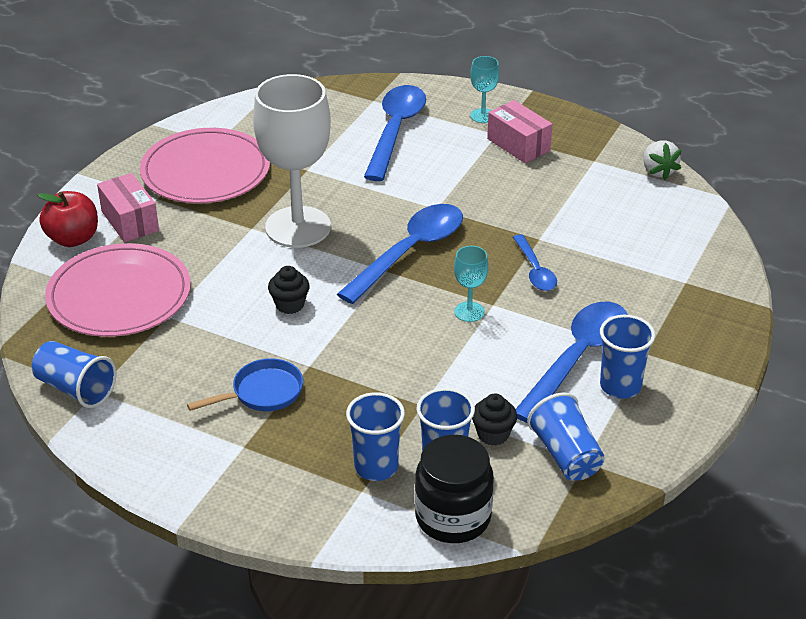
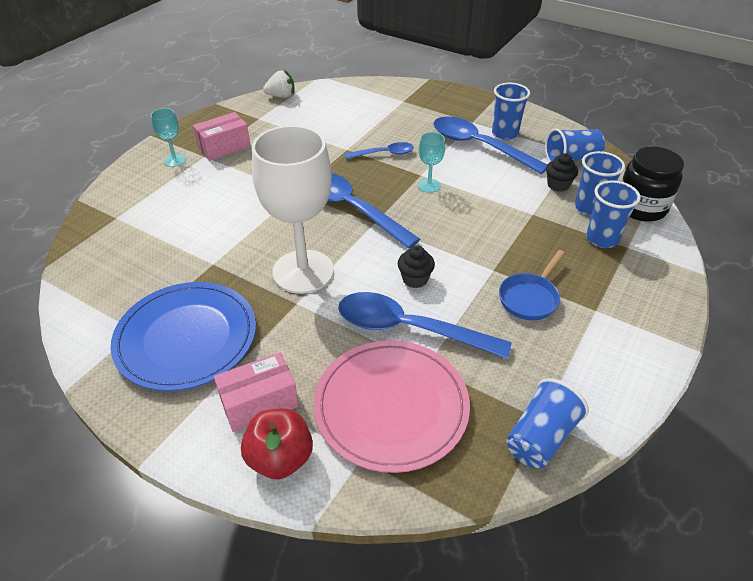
camera: 85 degrees left, 5 degrees up
pink plate [140,128,270,203] -> blue plate [111,282,256,391]
blue pan [187,358,303,411] -> blue pan turned 120 degrees counterclockwise [499,250,565,320]
blue spoon [364,85,426,181] -> blue spoon moved to [338,292,512,359]

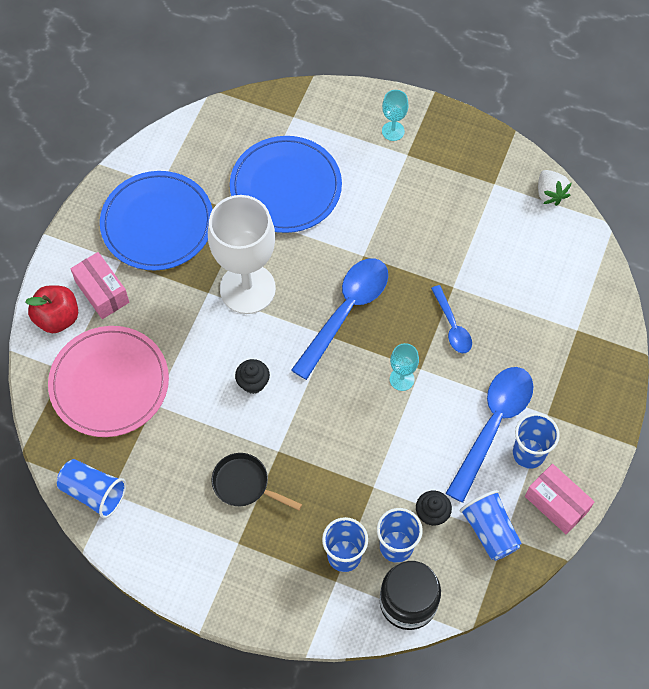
camera: 80 degrees right, 20 degrees up
pink box [193,112,251,161] -> pink box moved to [525,464,595,534]
blue spoon [338,292,512,359] -> none
blue pan [499,250,565,320] -> black pan [211,453,302,511]
none -> blue plate [230,136,342,233]

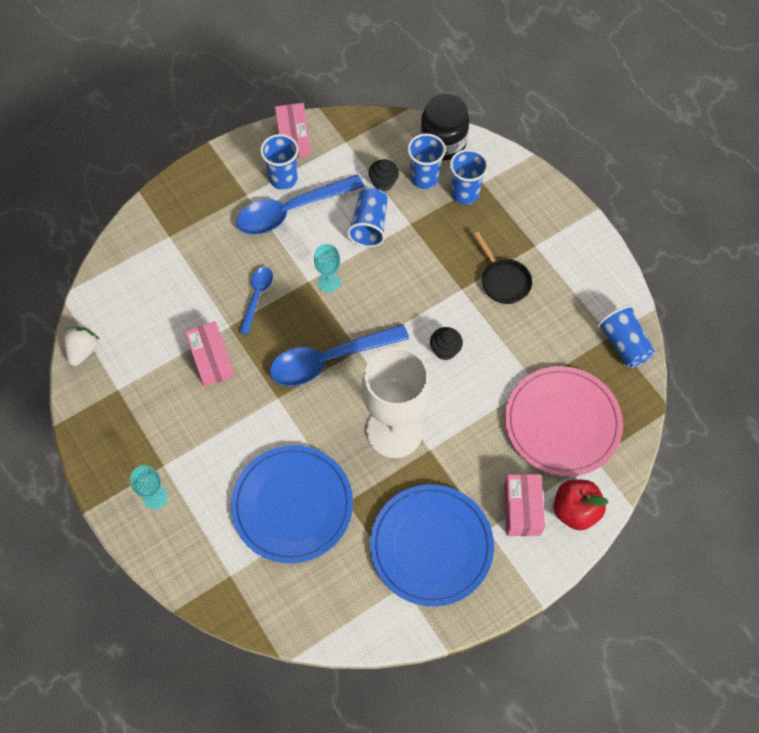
camera: 145 degrees left, 0 degrees up
blue cup [460,490,522,561] -> blue cup moved to [347,188,388,247]
none -> pink box [185,321,235,387]

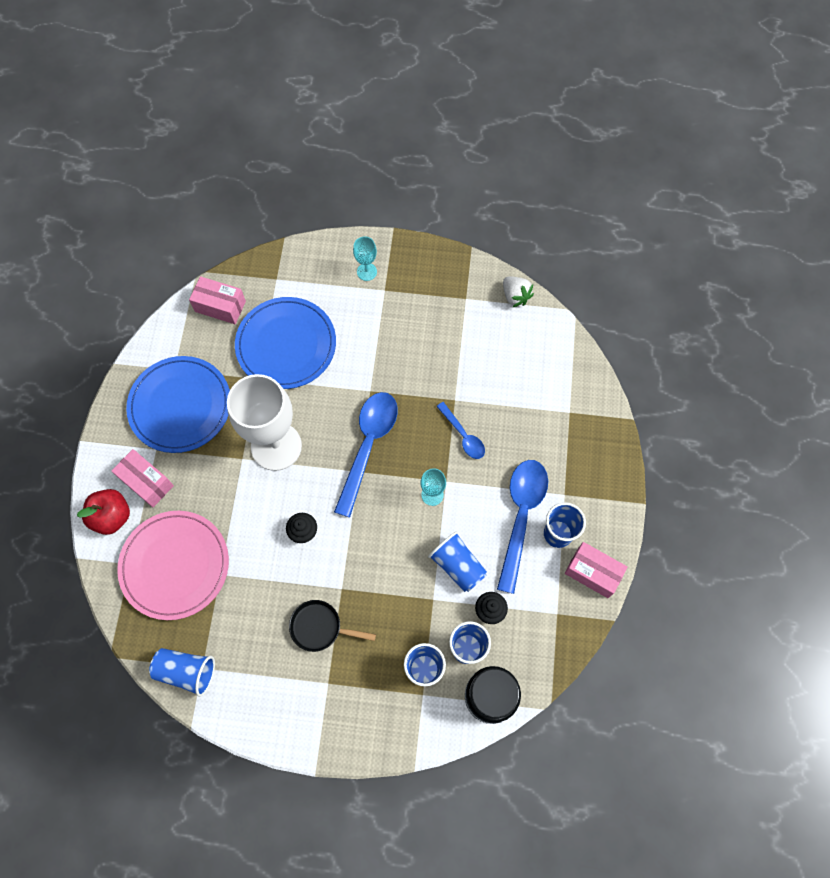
camera: 130 degrees right, 5 degrees up
pink box [185,321,235,387] -> pink box moved to [189,276,246,324]

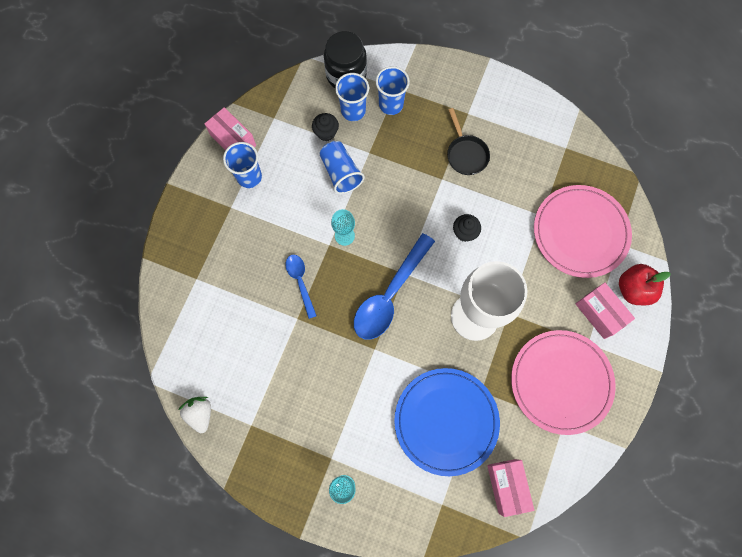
camera: 165 degrees left, 5 degrees up
blue plate [126,356,230,453] -> pink plate [511,330,616,435]
blue cup [149,648,215,697] -> none
pink box [189,276,246,324] -> pink box turned 45 degrees clockwise [487,459,534,517]
black pan [289,600,376,652] -> black pan turned 45 degrees clockwise [447,108,490,175]
blue spoon [497,460,548,594] -> none

